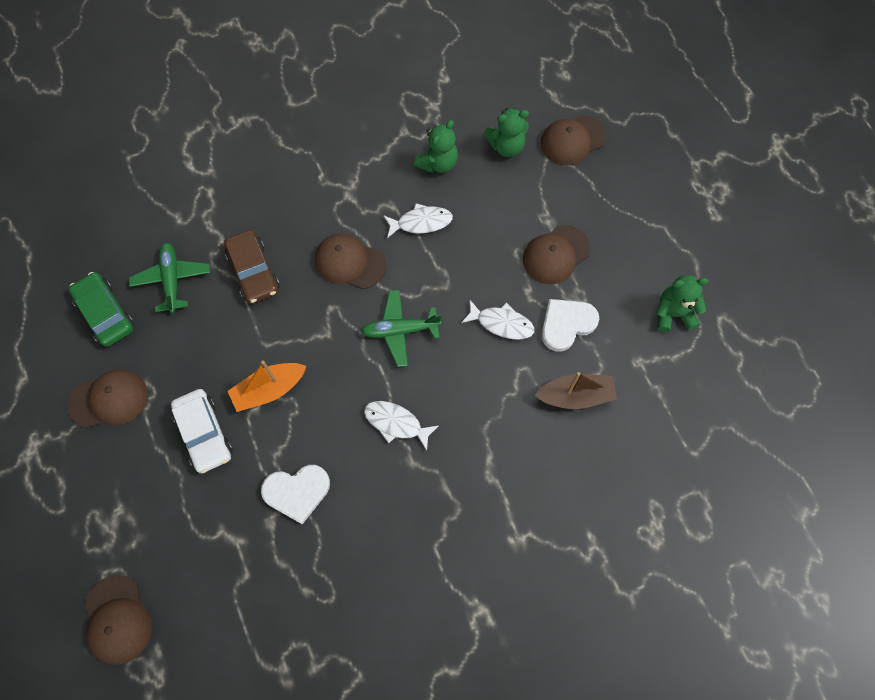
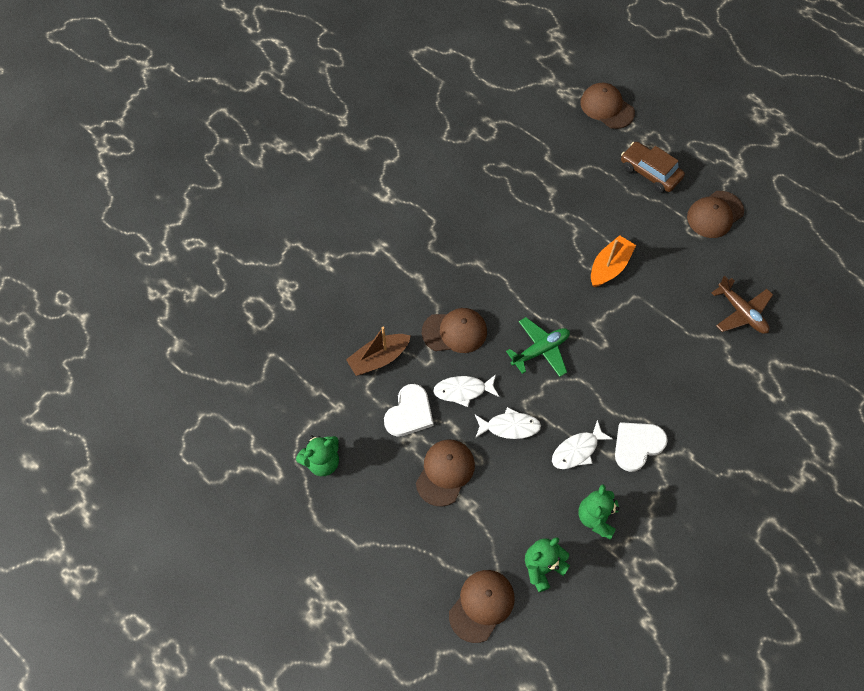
camera: 155 degrees right, 5 degrees down
green car [69,272,134,347] -> none
green plane [129,243,210,313] -> brown plane [711,275,773,334]
white car [171,389,233,474] -> none
brown car [224,230,280,304] -> brown car moved to [621,142,685,193]
white heart [261,465,330,524] -> white heart moved to [615,422,668,472]
brown cap [315,234,386,289] -> brown cap moved to [422,308,487,353]
white fish [364,401,438,451] -> white fish moved to [475,407,541,439]

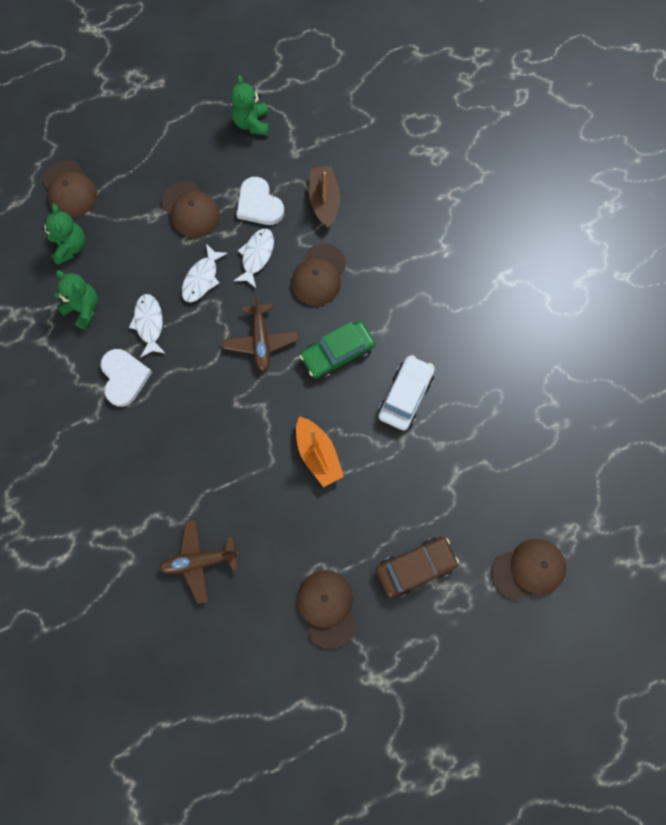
camera: 115 degrees right, 10 degrees up
green plane [506,317,570,377] -> brown plane [222,296,299,372]
none -> green car [300,321,375,379]
none -> white car [378,355,435,431]

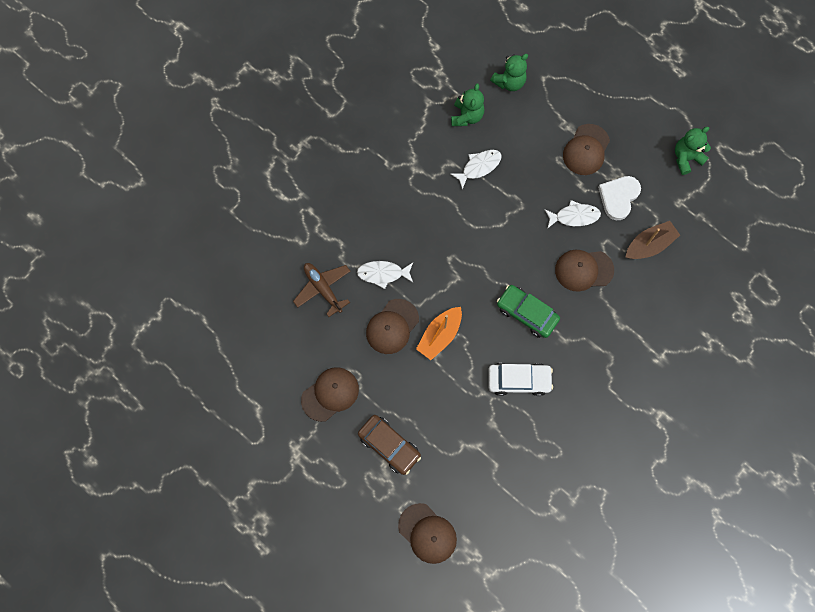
camera: 65 degrees right, 0 degrees up
brown cap [42,160,97,217] -> brown cap moved to [366,299,419,354]
white heart [101,349,152,407] -> none
white fish [182,244,228,302] -> white fish moved to [357,261,413,289]
brown plane [222,296,299,372] -> none

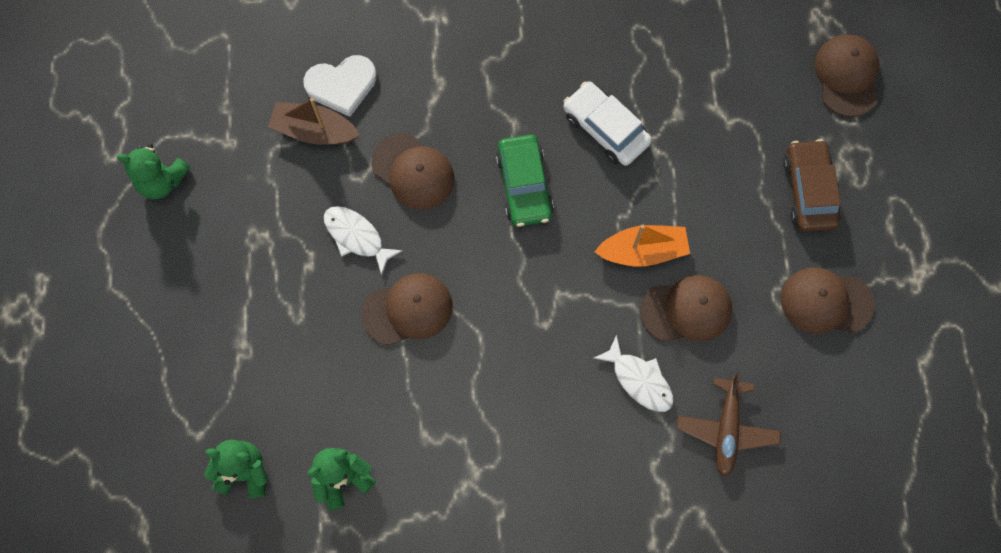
camera: 135 degrees left, 0 degrees up
white fish [451,150,502,189] -> none
brown cap [563,124,610,175] -> brown cap moved to [361,273,453,346]
white heart [598,176,641,220] -> white heart moved to [303,55,377,117]

